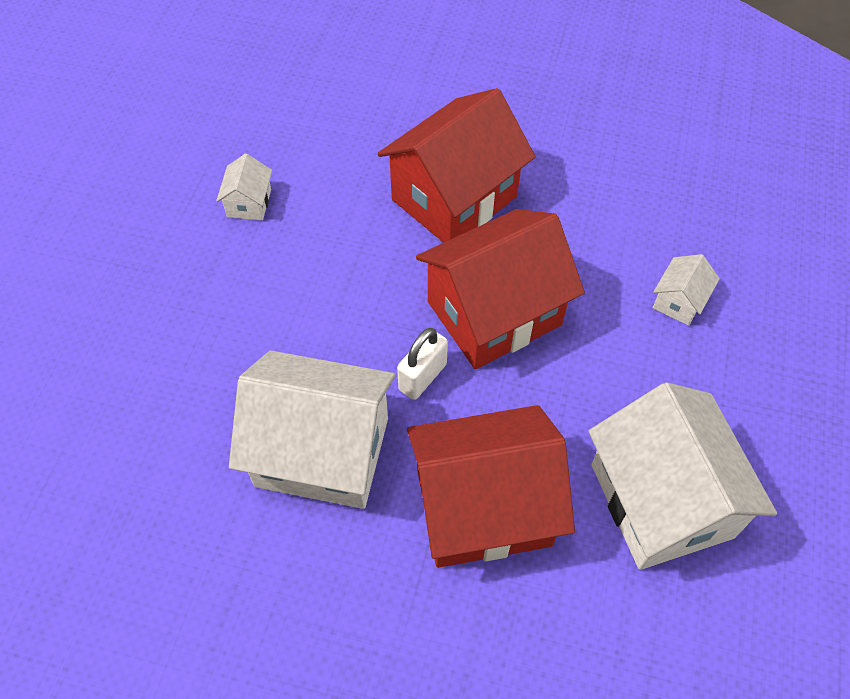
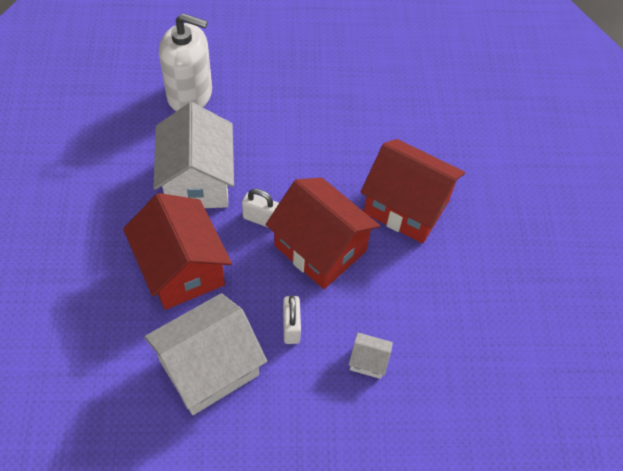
camera: 70 degrees right, 0 degrees up
white house [216,153,272,221] -> none
none -> white soap dispenser [159,13,212,111]
none -> white padlock [283,295,301,344]

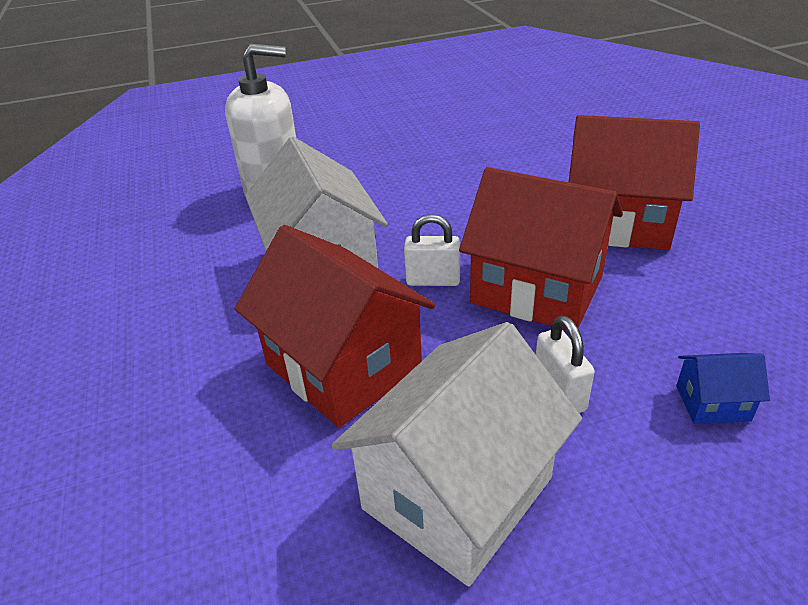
camera: 10 degrees left, 20 degrees down
white house [349,333,393,379] -> blue house [676,353,770,424]

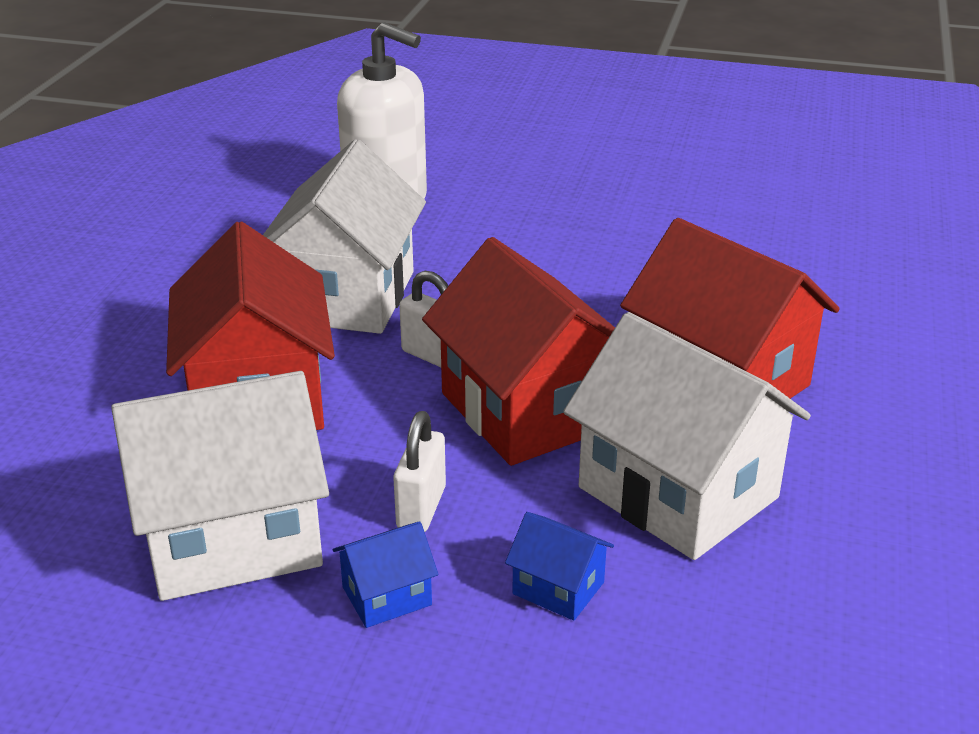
camera: 30 degrees right, 5 degrees down
none -> blue house [333,521,438,628]
none -> white house [563,312,811,560]

